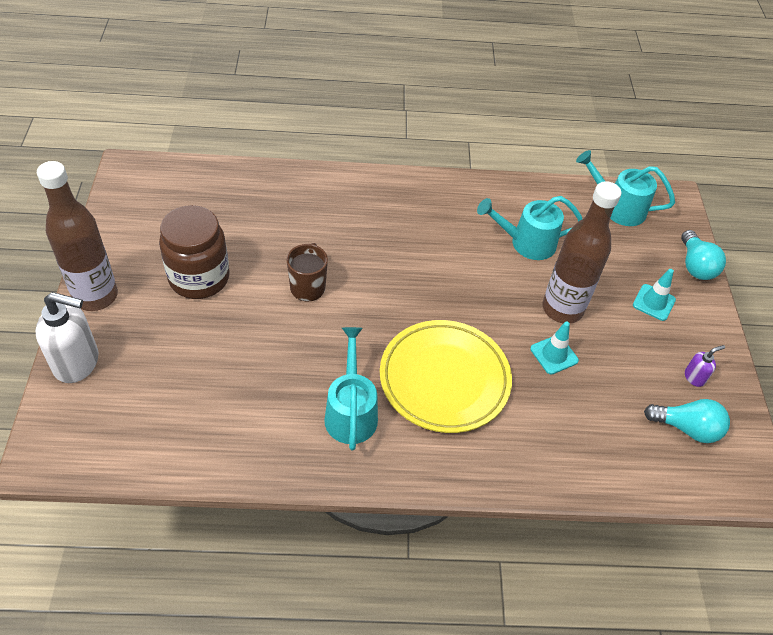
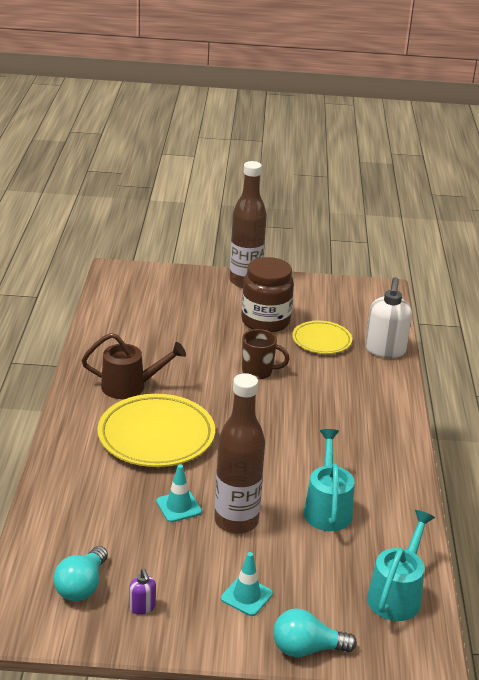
camera: 95 degrees right, 20 degrees down
white soap dispenser [35,292,99,383] -> white soap dispenser moved to [365,277,412,358]
turquoise watering can [324,327,378,450] -> brown watering can [82,333,186,399]
none -> yellow plate [292,321,352,354]

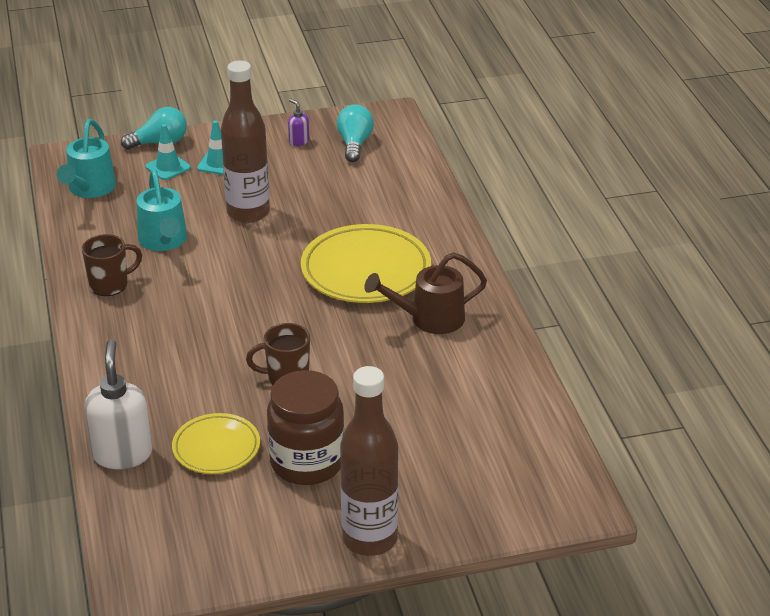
camera: 165 degrees right, 5 degrees up
turquoise traffic cone [156,464,202,522] -> turquoise traffic cone moved to [145,124,191,180]
none -> brown mug [82,234,142,296]

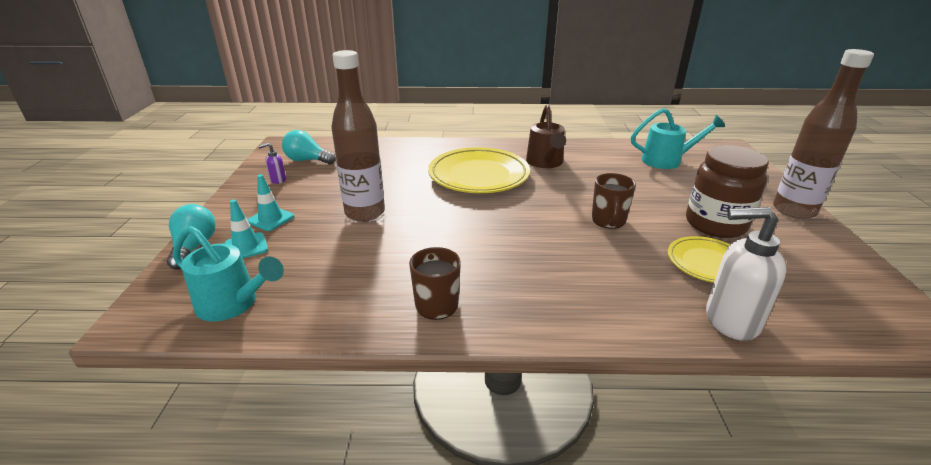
camera: 75 degrees left, 5 degrees down
turquoise watering can [137,169,187,251] -> turquoise watering can moved to [631,108,725,169]

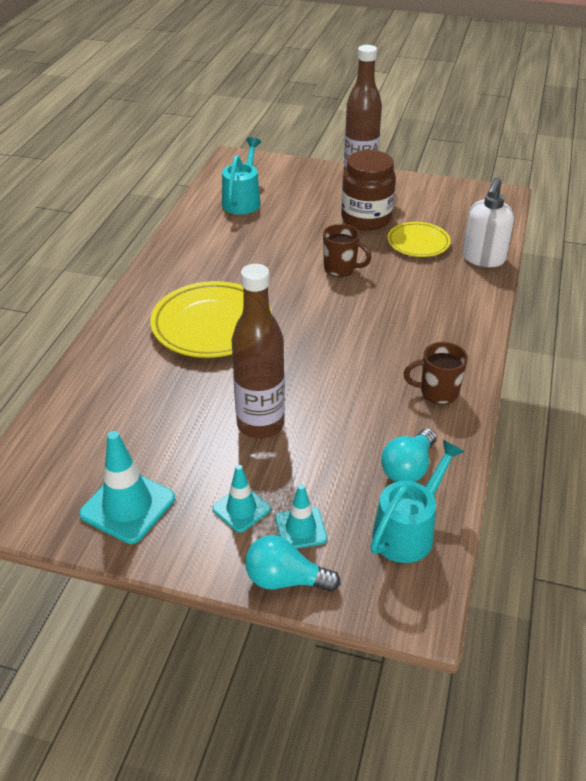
camera: 75 degrees left, 10 degrees up
purple soap dispenser [258,143,286,184] -> turquoise traffic cone [79,431,175,544]
turquoise light bulb [282,130,336,164] -> turquoise light bulb moved to [381,428,437,482]
brown watering can [526,104,566,168] -> none

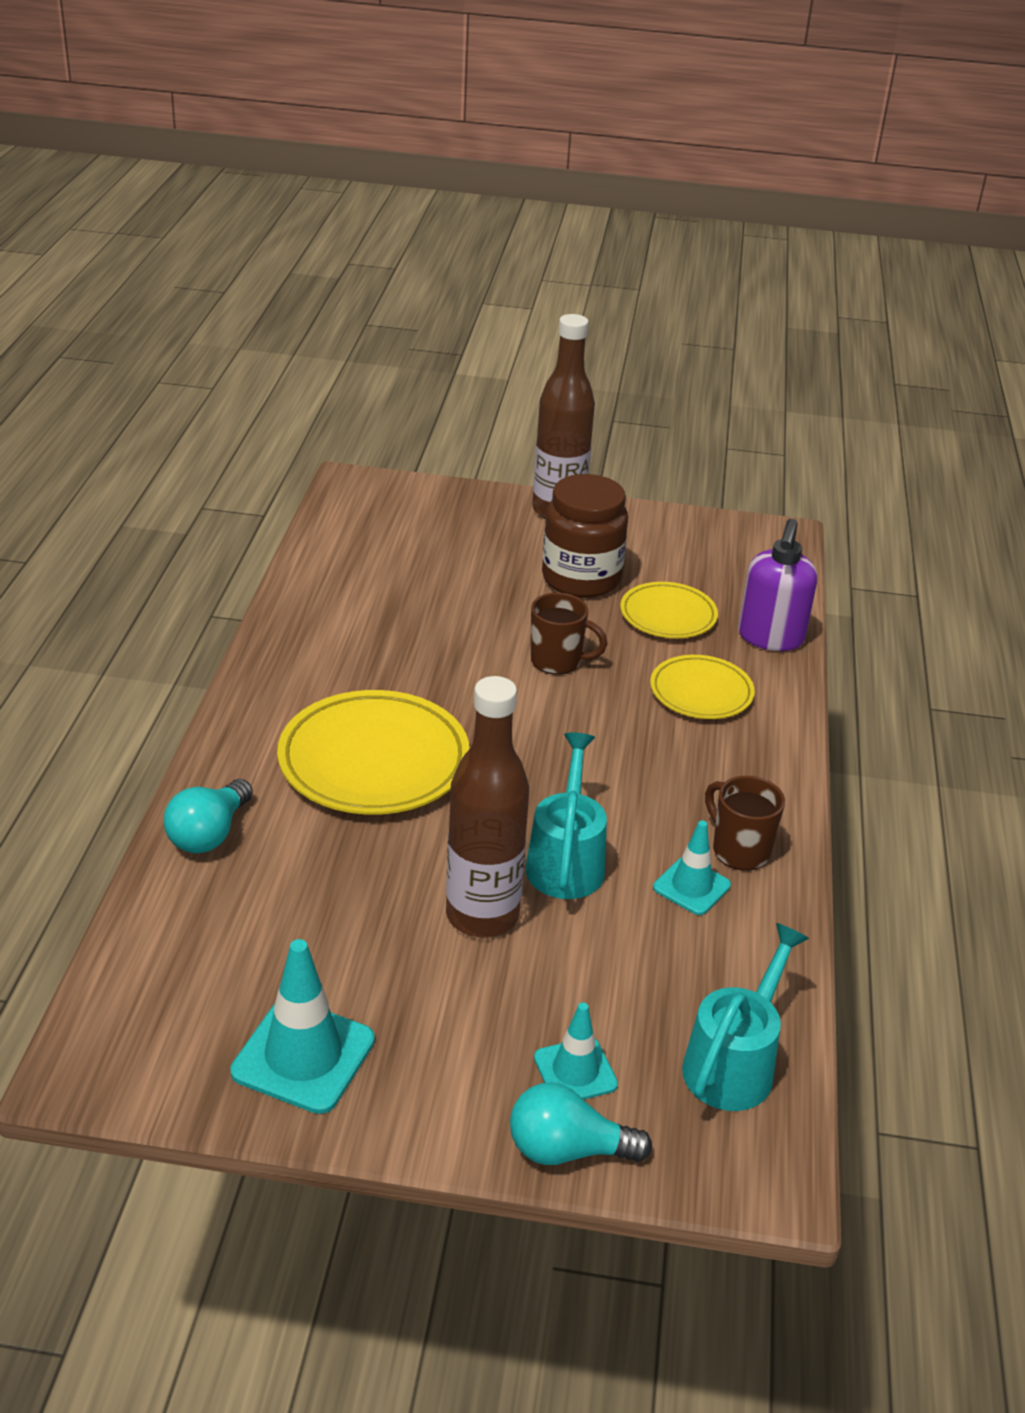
camera: 10 degrees left, 5 degrees down
turquoise traffic cone [212,465,271,533] -> turquoise traffic cone moved to [653,820,731,915]
turquoise watering can [222,137,261,214] -> turquoise watering can moved to [526,733,607,899]
turquoise light bulb [381,428,437,482] -> turquoise light bulb moved to [164,779,253,853]
brown mug [404,342,468,404] -> brown mug turned 60 degrees clockwise [705,776,785,871]
white soap dispenser [462,177,514,267] -> purple soap dispenser [738,519,817,651]
none -> yellow plate [650,655,755,719]

